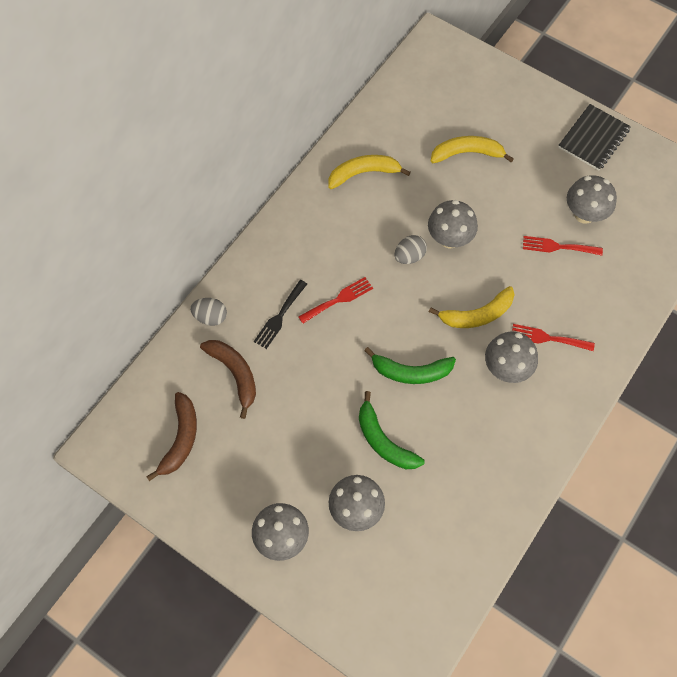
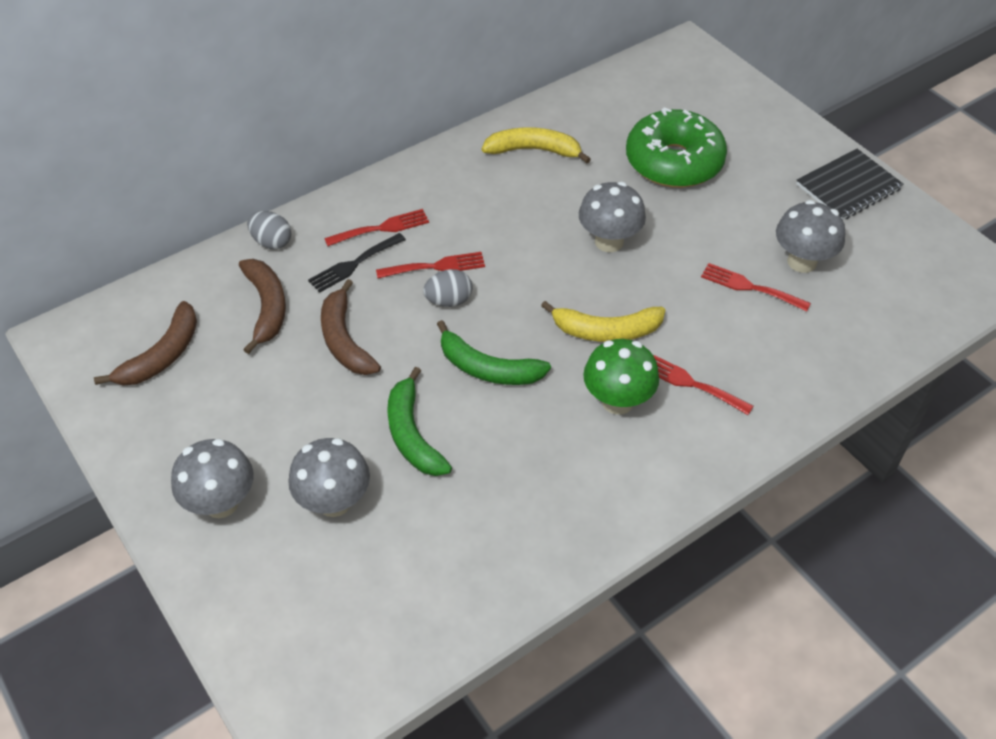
camera: 20 degrees right, 15 degrees down
grey egg [394,235,427,264] -> grey egg moved to [423,269,473,307]
yellow banana [431,136,514,163] -> green donut [626,107,727,188]
grey mushroom [485,332,538,383] -> green mushroom [583,339,659,415]
none -> brown banana [321,279,381,375]
none -> red fork [324,209,429,246]

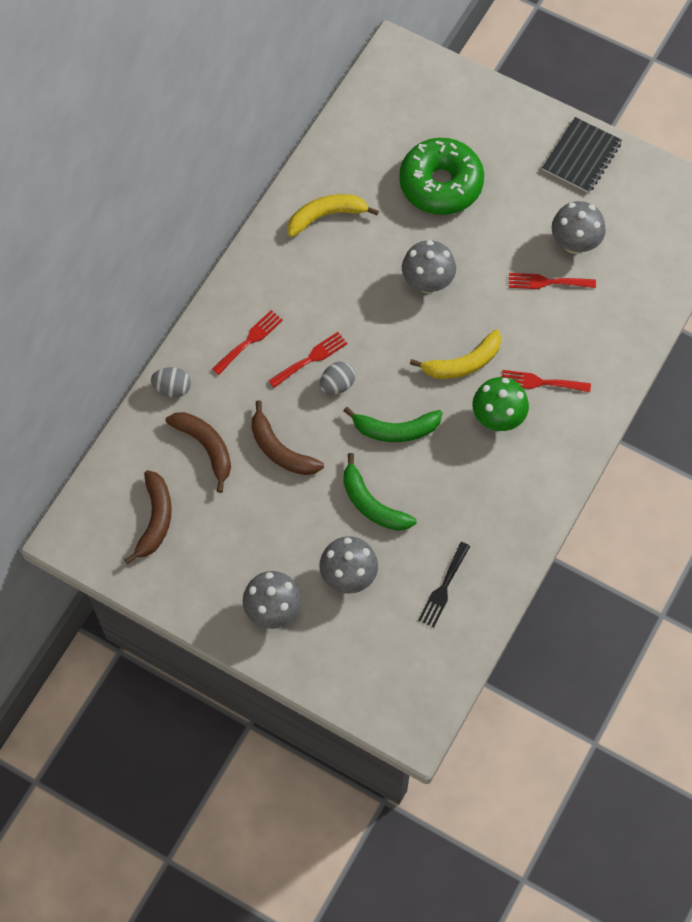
camera: 25 degrees left, 15 degrees up
black fork [308,233,406,293] -> black fork moved to [418,542,470,627]

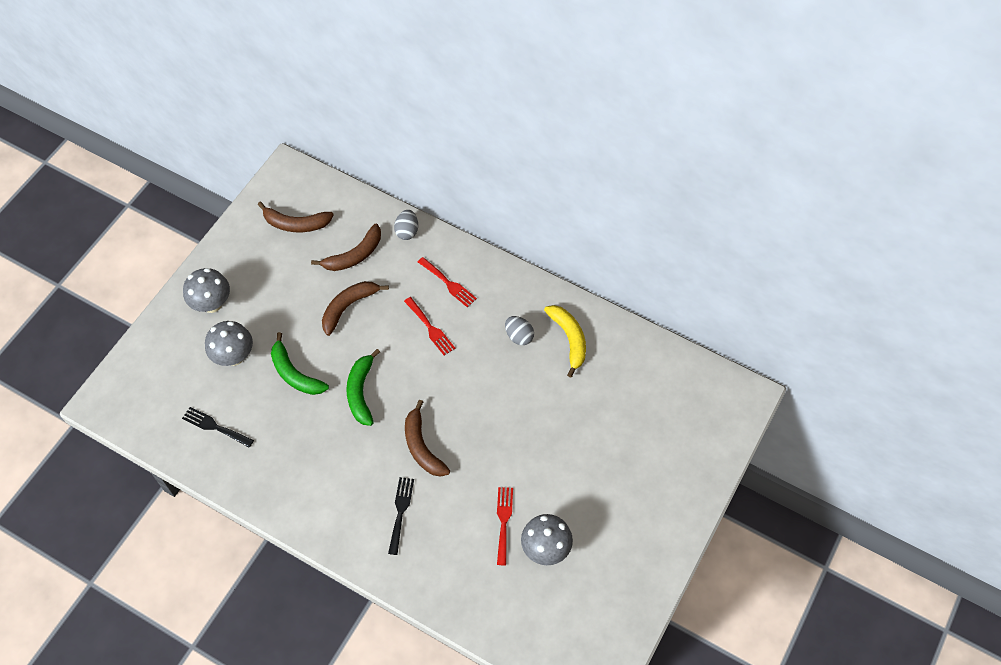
camera: 90 degrees right, 5 degrees down
grey egg [320,361,355,395] -> grey egg moved to [505,316,534,345]
green banana [343,453,417,531] -> green banana turned 90 degrees counterclockwise [271,332,329,395]
green donut [399,138,484,215] -> none
grey mushroom [402,240,456,293] -> none
yellow banana [410,329,501,379] -> brown banana [405,400,450,477]
green mushroom [472,377,529,431] -> none
red fork [502,370,591,392] -> black fork [388,477,414,555]
black notebook [542,117,622,193] -> none

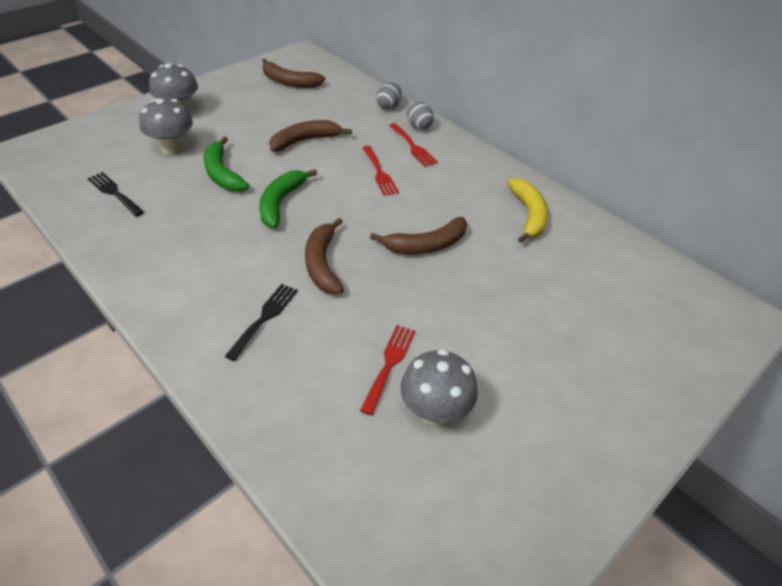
camera: 15 degrees right, 15 degrees down
brown banana [311,224,381,271] -> brown banana moved to [370,217,467,254]
grey egg [505,316,534,345] -> grey egg moved to [407,101,434,130]

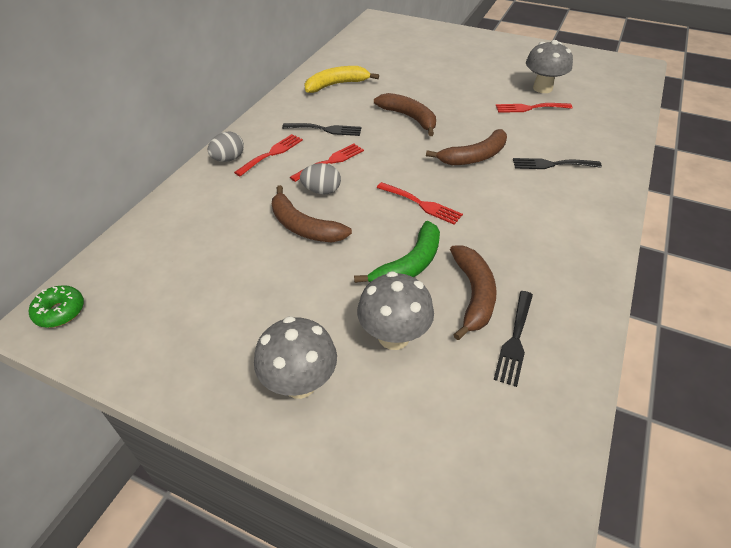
camera: 110 degrees left, 0 degrees up
green banana [259,169,317,228] -> red fork [377,182,463,225]
brown banana [262,59,325,88] -> brown banana moved to [450,245,497,340]
grey egg [376,82,402,110] -> grey egg moved to [300,163,341,194]
none -> green donut [29,285,84,328]
none -> black fork [282,123,361,136]

